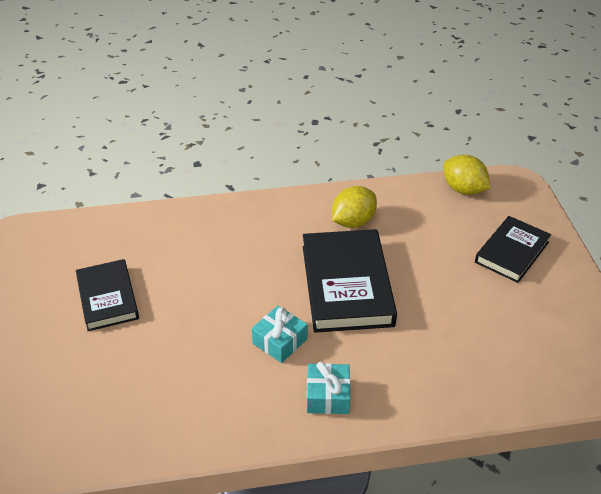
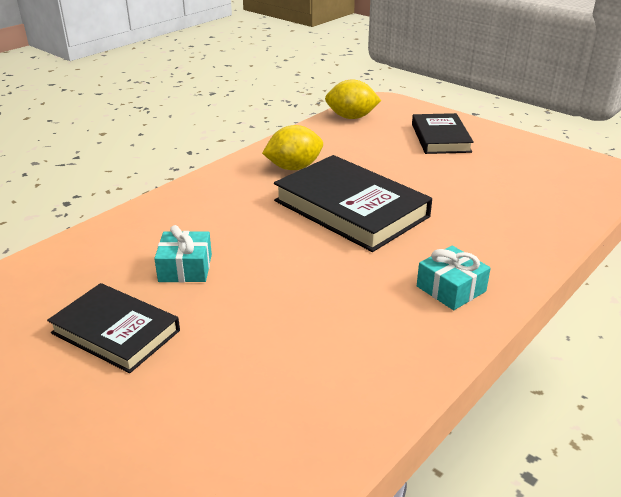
camera: 40 degrees left, 10 degrees down
turquoise gift [252,306,307,363] -> turquoise gift moved to [154,225,212,282]
yellow lemon [332,186,377,228] -> yellow lemon turned 60 degrees clockwise [262,125,323,170]

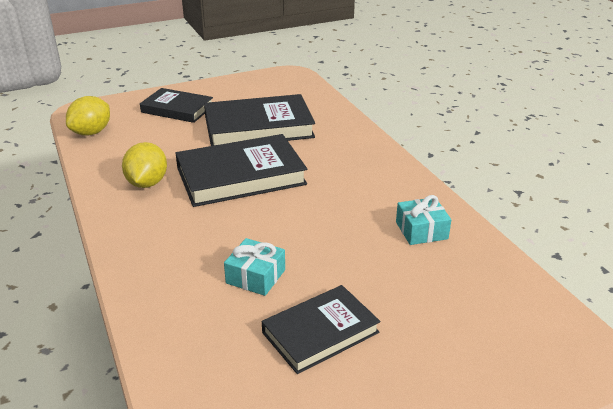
camera: 65 degrees left, 0 degrees up
turquoise gift [417,246,491,310] -> turquoise gift moved to [396,195,451,245]
none -> black book [204,94,315,146]

